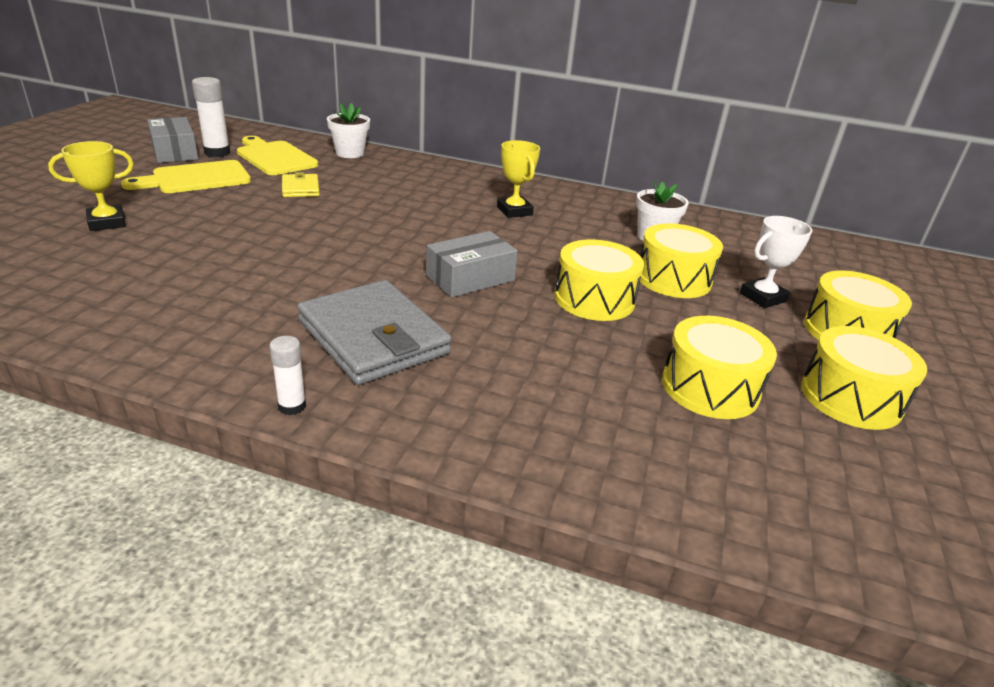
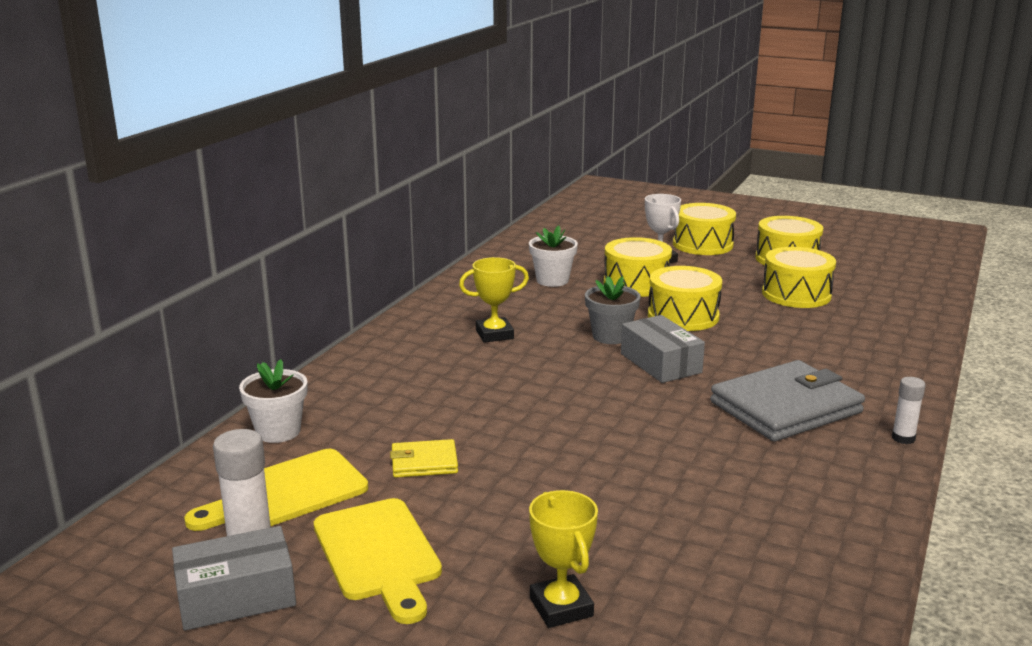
camera: 80 degrees left, 10 degrees down
none -> grey flower pot [585,276,641,344]

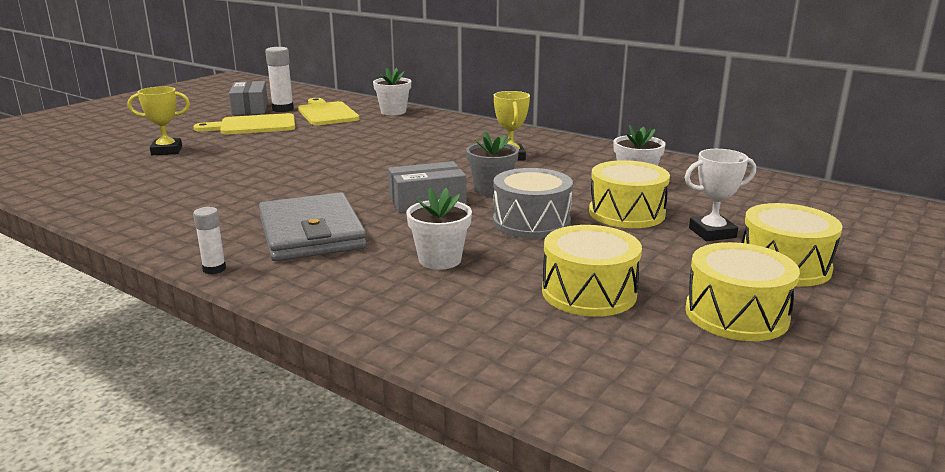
camera: 100 degrees right, 0 degrees up
yellow wallet [390,439,458,478] -> none
yellow drum [648,266,722,331] -> grey drum [493,168,573,239]
none -> white flower pot [406,188,472,270]

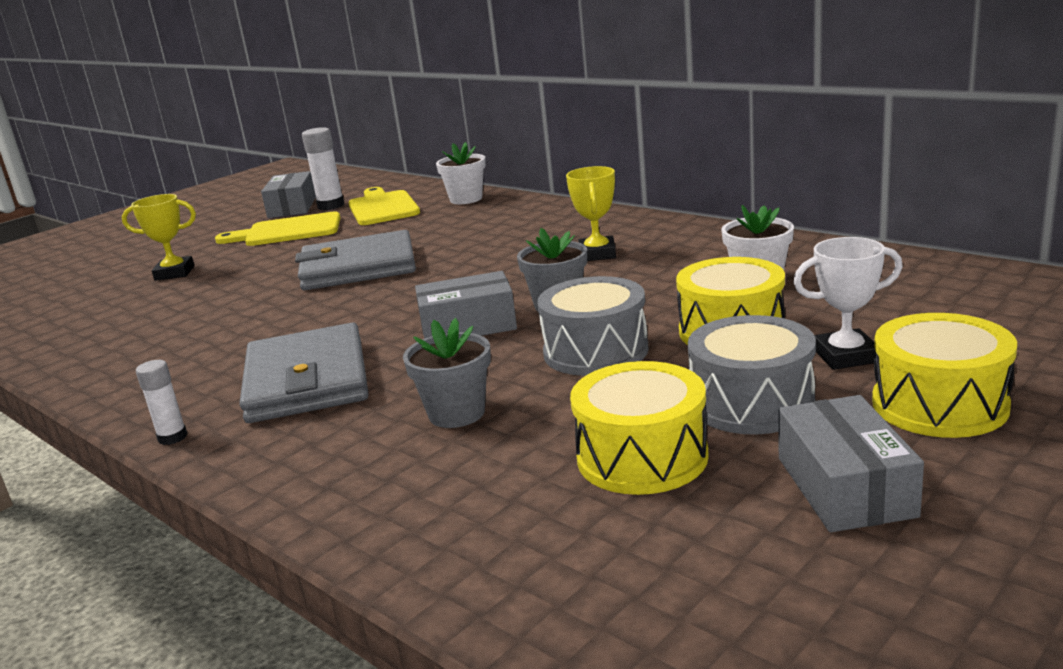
camera: 10 degrees right, 0 degrees up
white flower pot [406,188,472,270] -> grey flower pot [403,318,491,428]
yellow drum [685,242,800,341] -> grey box [778,395,924,532]
none -> grey wallet [295,230,416,290]
none -> grey drum [688,315,816,435]

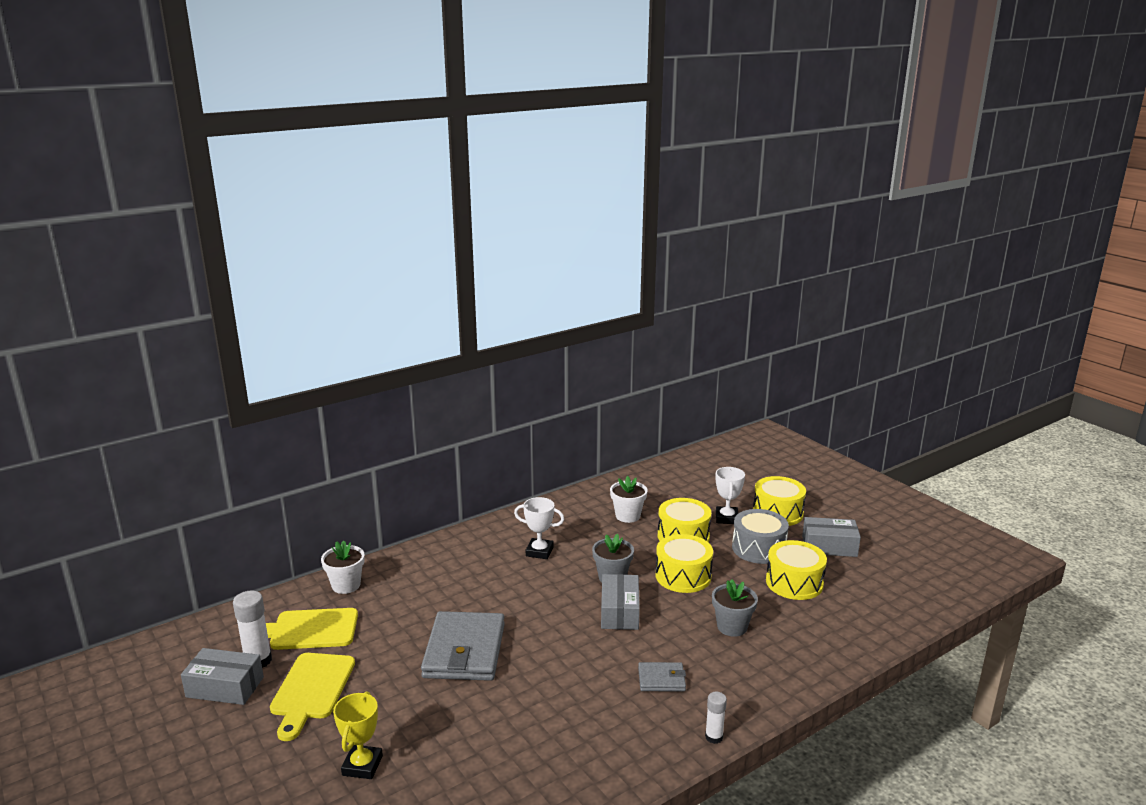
camera: 80 degrees left, 0 degrees up
grey wallet [239,323,369,423] -> grey wallet [638,662,686,691], size x0.48
grey drum [537,276,649,376] -> yellow drum [655,534,713,593]
yellow trophy [566,166,616,261] -> white trophy [514,497,564,559]

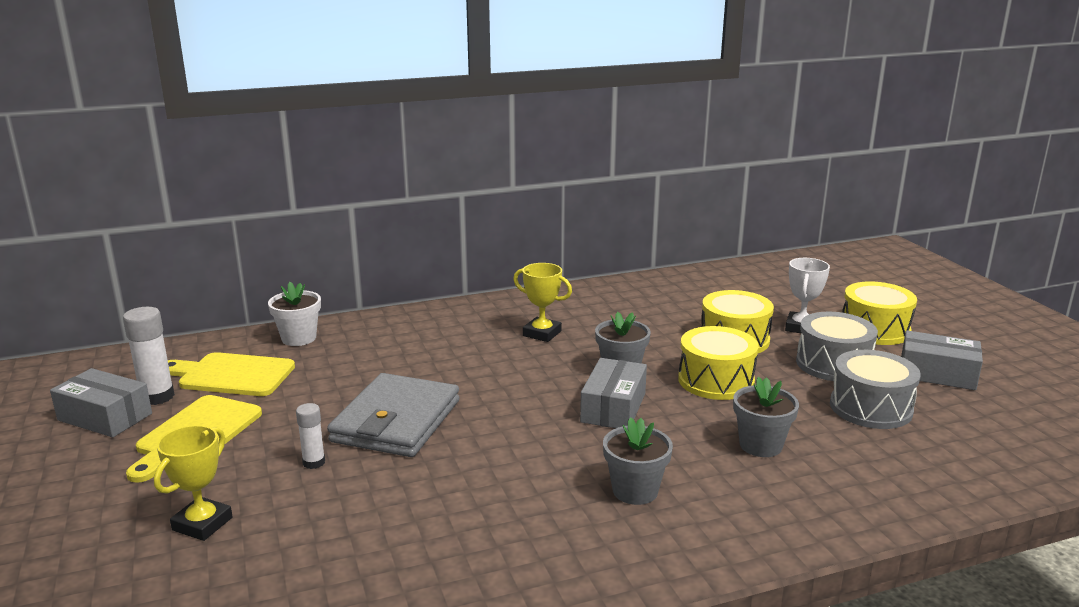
camera: 15 degrees right, 0 degrees up
white trophy [514,497,564,559] -> yellow trophy [513,263,572,342]
white flower pot [610,476,647,523] -> none
grey wallet [638,662,686,691] -> grey flower pot [603,417,673,505]
white glue stick [705,692,727,744] -> white glue stick moved to [296,403,325,469]
yellow drum [766,540,827,600] -> grey drum [830,350,921,429]

